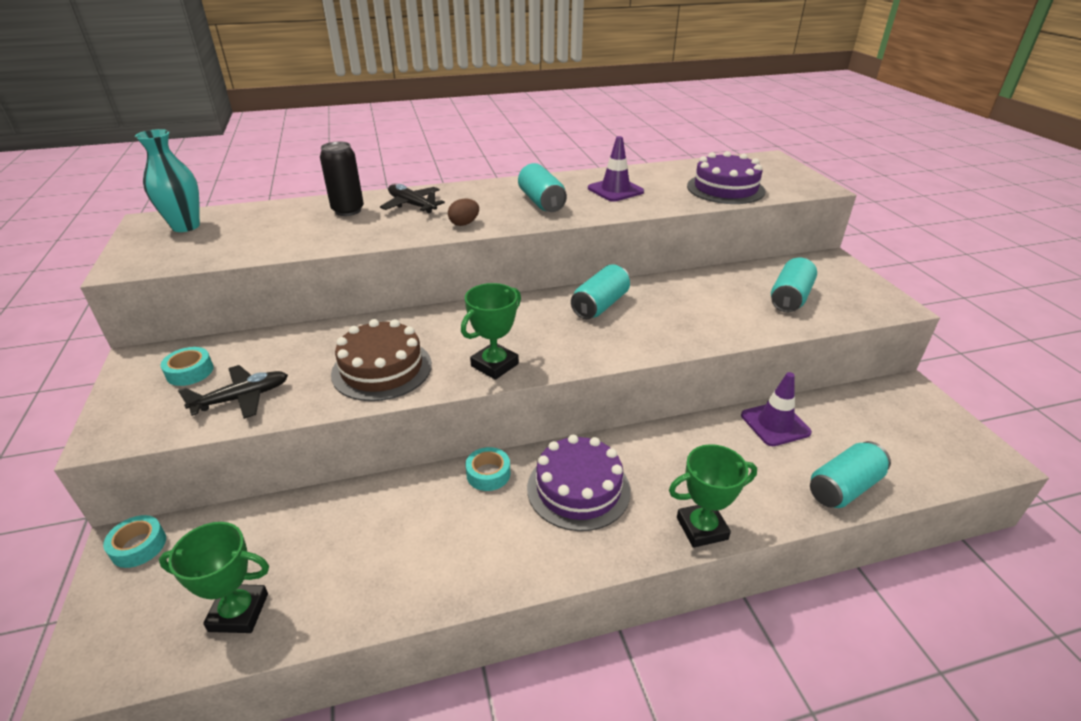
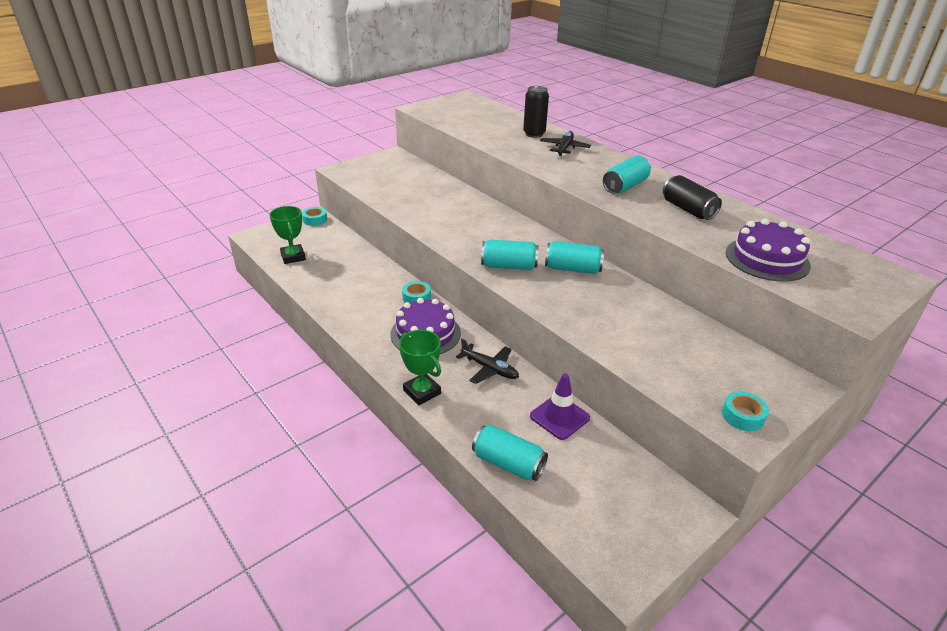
camera: 65 degrees right, 0 degrees up
turquoise vase [135,129,200,232] -> none
turquoise tape [161,347,214,386] -> turquoise tape moved to [722,391,769,431]
black plane [178,365,288,419] -> black plane moved to [456,339,519,384]
brown cake [331,319,432,401] -> none
brown egg [448,199,479,226] -> none
green trophy [461,283,521,380] -> none
purple traffic cone [588,136,644,202] -> black can [663,175,722,220]
turquoise can [771,258,817,312] -> turquoise can moved to [481,239,539,270]

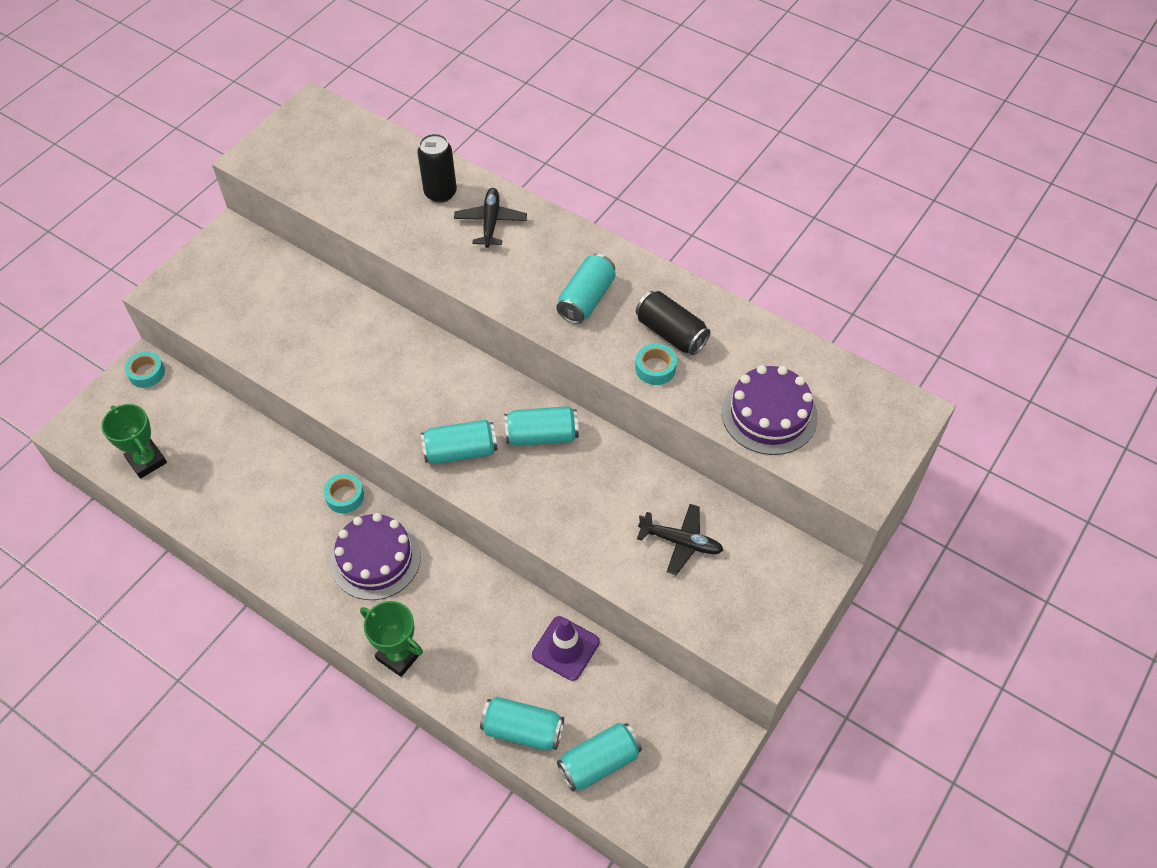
camera: 15 degrees left, 20 degrees up
black plane [456,339,519,384] -> black plane moved to [637,504,723,575]
turquoise tape [722,391,769,431] -> turquoise tape moved to [635,343,677,385]
none -> turquoise can [557,723,642,792]

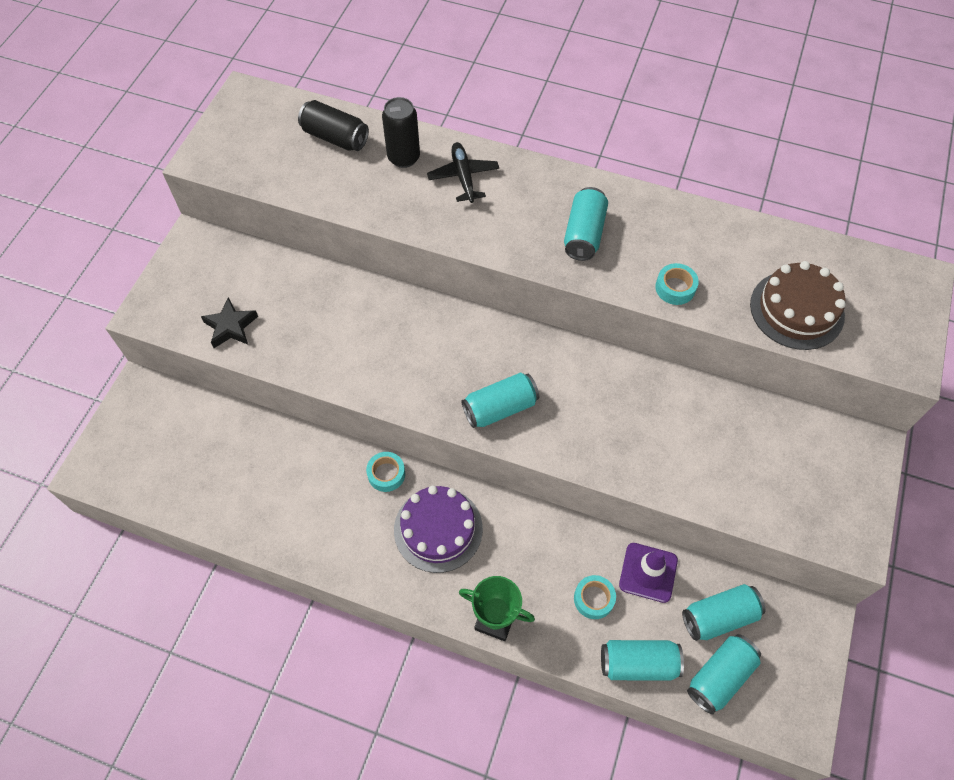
camera: 15 degrees left, 5 degrees up
green trophy [101,404,167,479] -> none
turquoise tape [125,351,165,388] -> turquoise tape moved to [574,575,616,619]
turquoise can [504,406,579,446] -> turquoise can moved to [682,584,766,641]
black can [636,291,710,355] -> black can moved to [298,100,369,151]
black plane [637,504,723,575] -> none
purple cake [722,365,818,455] -> brown cake [750,261,846,350]
none -> black star [201,297,258,348]

